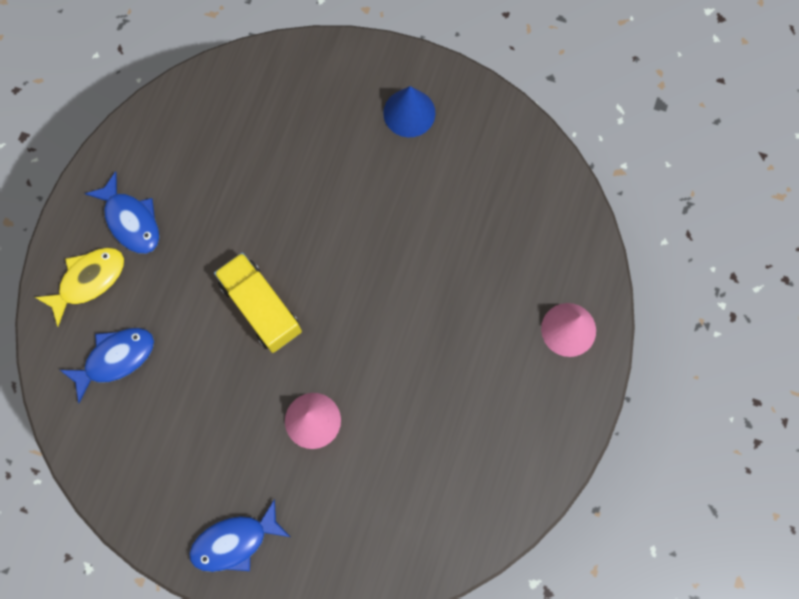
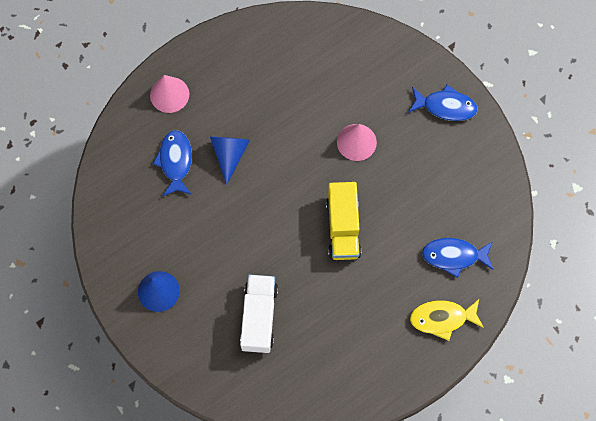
camera: 145 degrees left, 5 degrees down
blue fish [85,171,159,254] -> blue fish moved to [153,130,192,196]
none -> blue cone [210,136,250,185]
none -> white truck [240,274,278,353]

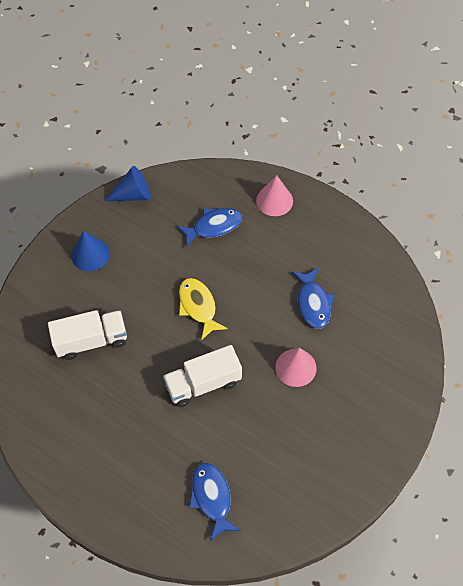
camera: 70 degrees right, 10 degrees down
blue cone [210,136,250,185] -> blue cone moved to [105,166,151,201]
yellow truck [326,182,361,260] -> white truck [163,345,242,407]
blue fish [408,85,478,121] -> blue fish moved to [292,268,335,329]
yellow fish [410,299,484,341] -> yellow fish moved to [179,278,228,340]

